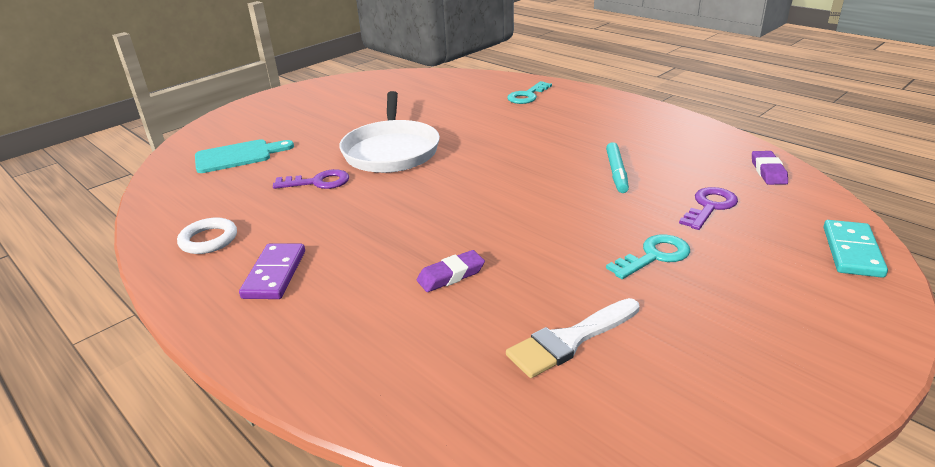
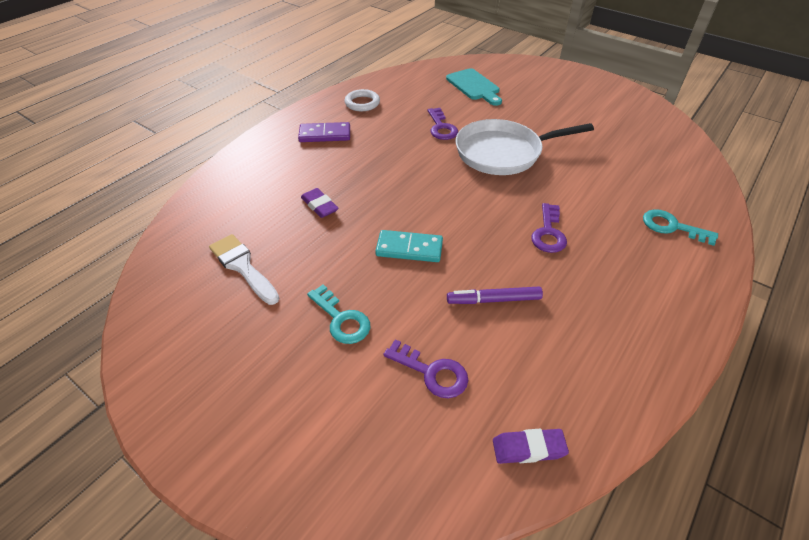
camera: 80 degrees right, 15 degrees up
turquoise marker [606,142,629,193] -> purple marker [447,286,543,304]
turquoise domino [823,220,888,278] -> turquoise domino moved to [375,230,443,262]
none -> purple key [531,203,567,253]

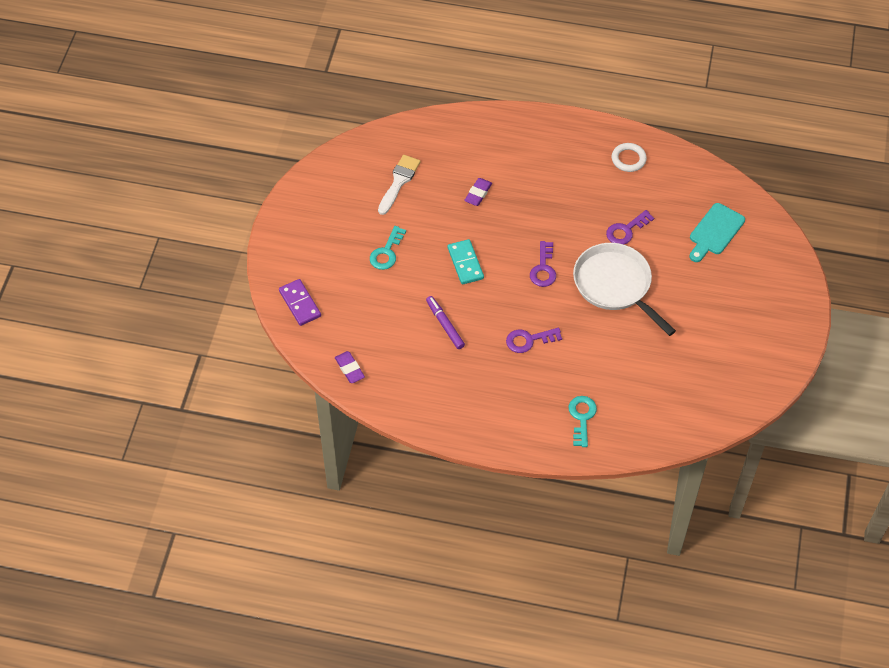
camera: 65 degrees right, 10 degrees up
purple domino [298,122,350,142] -> purple domino moved to [279,279,321,326]
purple key [383,339,468,398] -> purple key moved to [530,241,556,287]

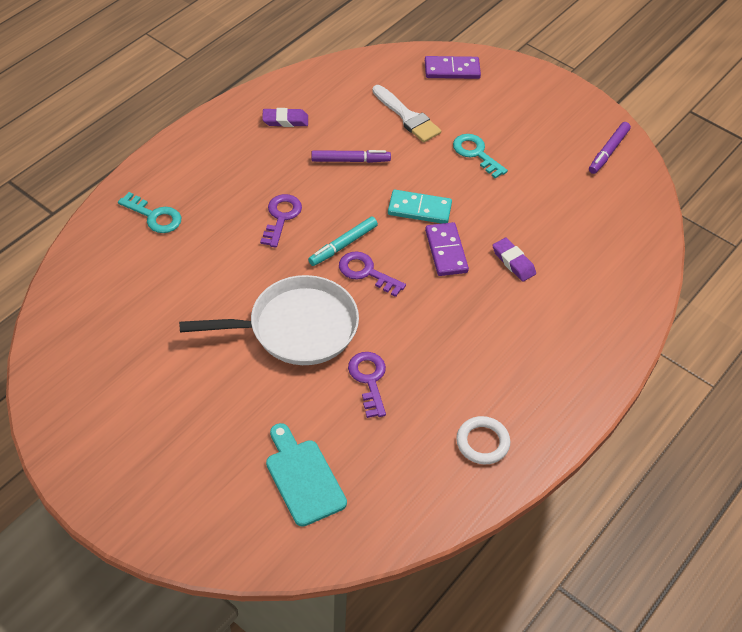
camera: 115 degrees right, 5 degrees down
purple eraser [335,351,365,383] -> purple eraser moved to [262,108,308,127]
white brush [378,155,421,215] -> white brush moved to [372,85,441,142]
none -> turquoise marker [308,217,378,266]
none -> purple domino [425,222,469,276]
none -> purple marker [589,122,631,174]

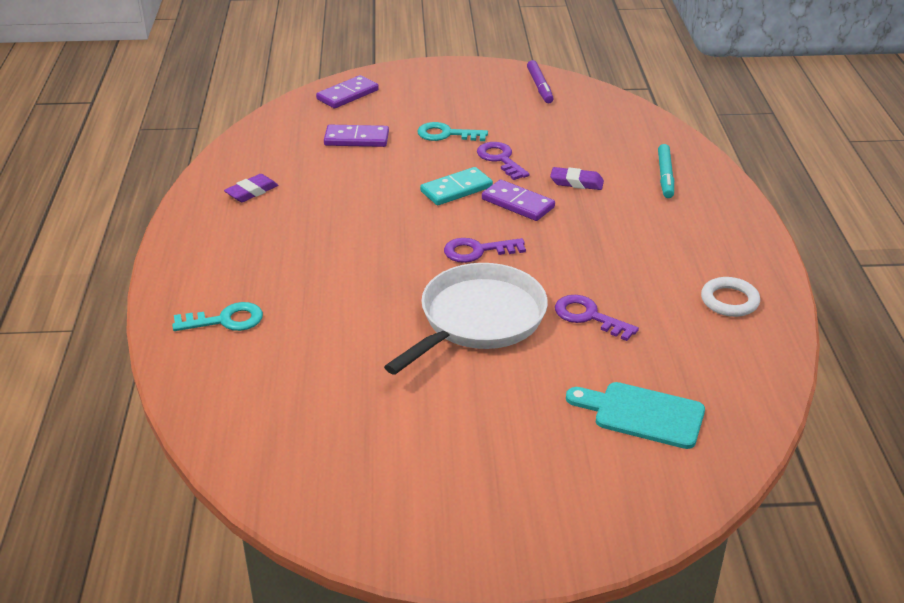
camera: 40 degrees left, 15 degrees down
purple key [260,194,302,247] -> purple key moved to [477,142,529,180]
turquoise marker [308,217,378,266] -> turquoise marker moved to [658,144,674,198]
purple marker [311,150,391,163] -> none
white brush [372,85,441,142] -> purple domino [324,125,389,147]

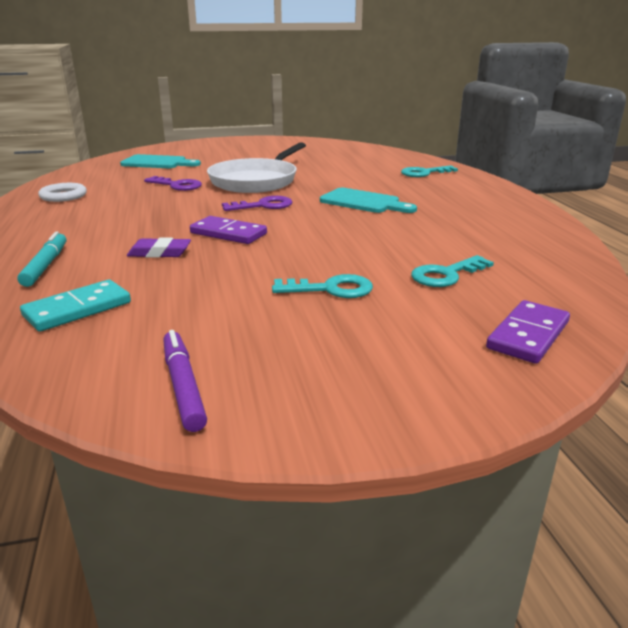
camera: 170 degrees right, 10 degrees down
purple eraser [224,174,278,202] -> none
purple domino [324,125,389,147] -> turquoise key [411,255,494,287]
turquoise domino [420,167,493,206] -> turquoise domino moved to [20,280,131,332]
purple key [477,142,529,180] -> none
none -> turquoise cutting board [320,188,417,213]

